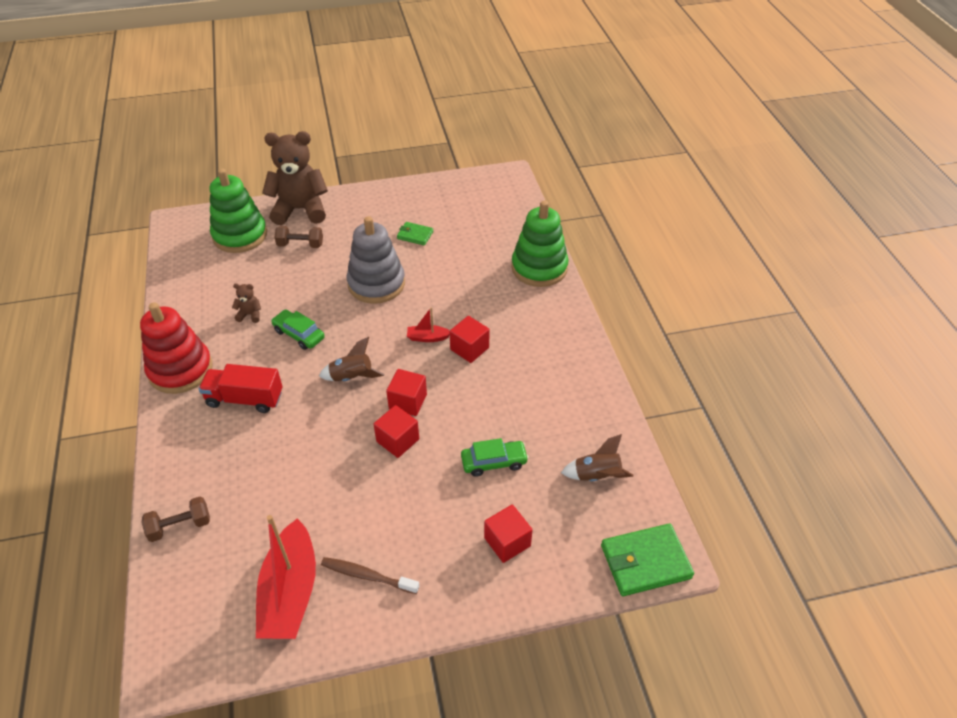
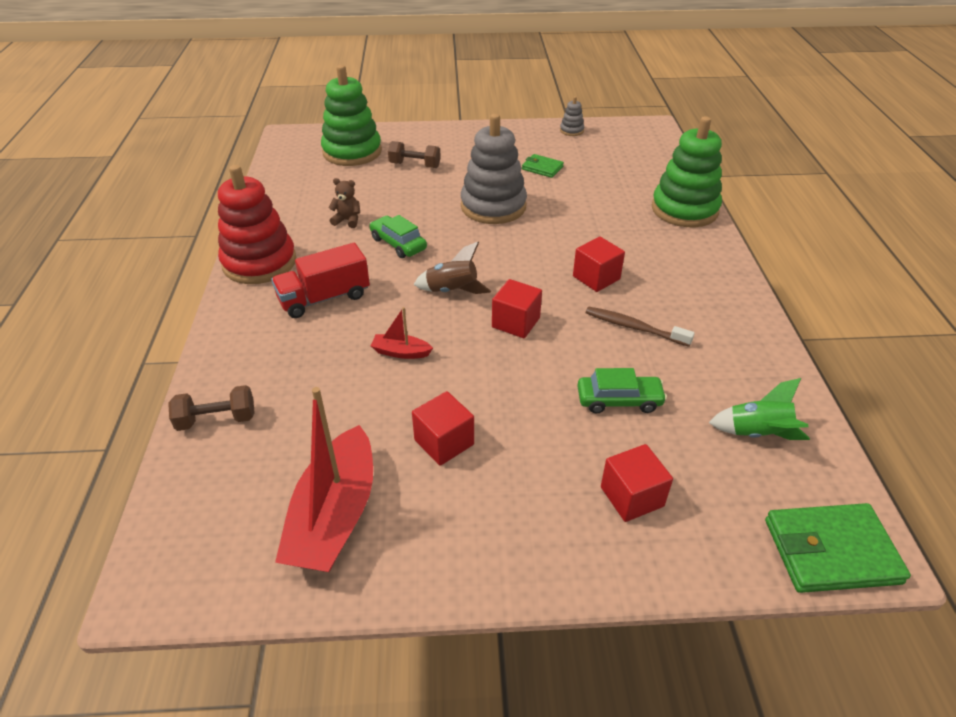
camera: 10 degrees right, 5 degrees down
red truck [199,364,283,413] -> red truck turned 45 degrees counterclockwise [271,243,370,318]
brown teddy bear [262,131,328,225] -> none
brown toothbrush [321,557,419,594] -> brown toothbrush moved to [585,307,695,347]
red cube [374,405,419,458] -> red cube moved to [412,391,474,466]
red boat [407,307,450,342] -> red boat moved to [371,307,433,359]
brown rocket [561,434,634,481] -> green rocket [709,378,810,440]
none -> grey stacking toy [560,96,584,136]

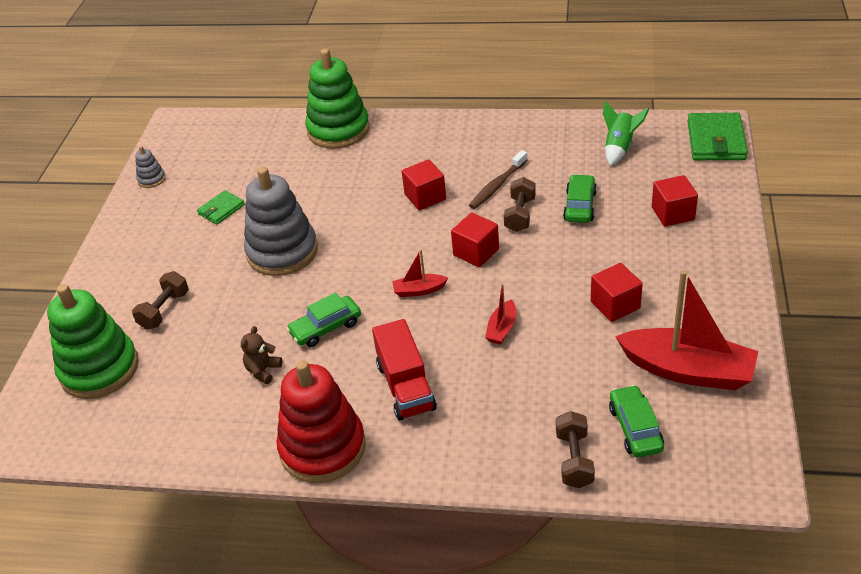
camera: 75 degrees left, 0 degrees up
brown rocket [414,242,491,294] -> red boat [392,249,448,297]
none -> brown dumbbell [504,177,536,232]
none -> green car [609,385,664,457]

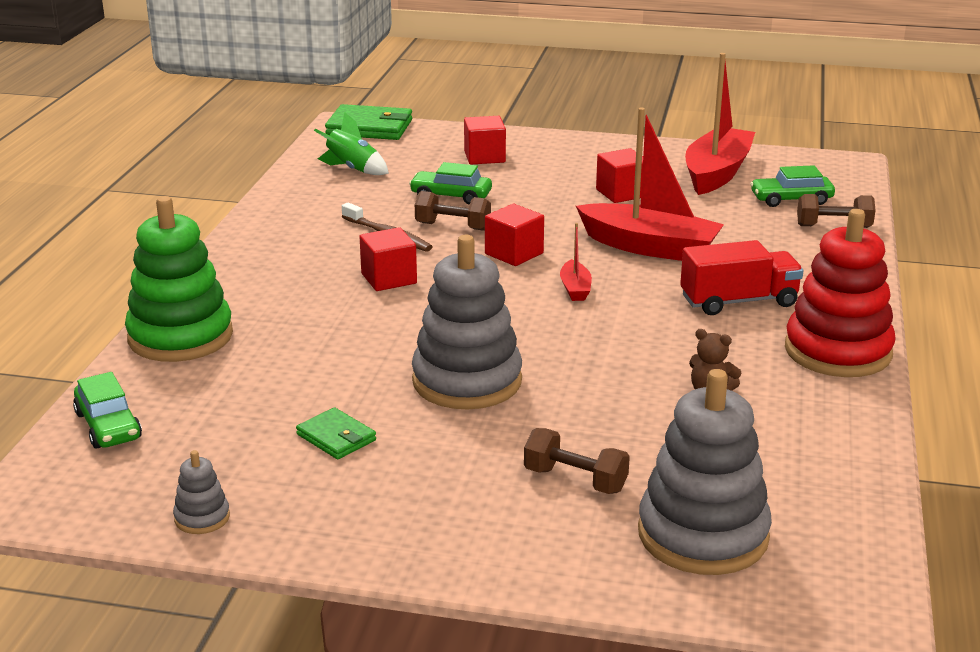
camera: 90 degrees left, 15 degrees down
green stacking toy [47,284,139,399] -> grey stacking toy [638,369,772,575]
green car [286,292,361,347] -> green car moved to [73,372,142,449]
red boat [485,284,516,345] -> red boat [576,108,724,261], size x2.22

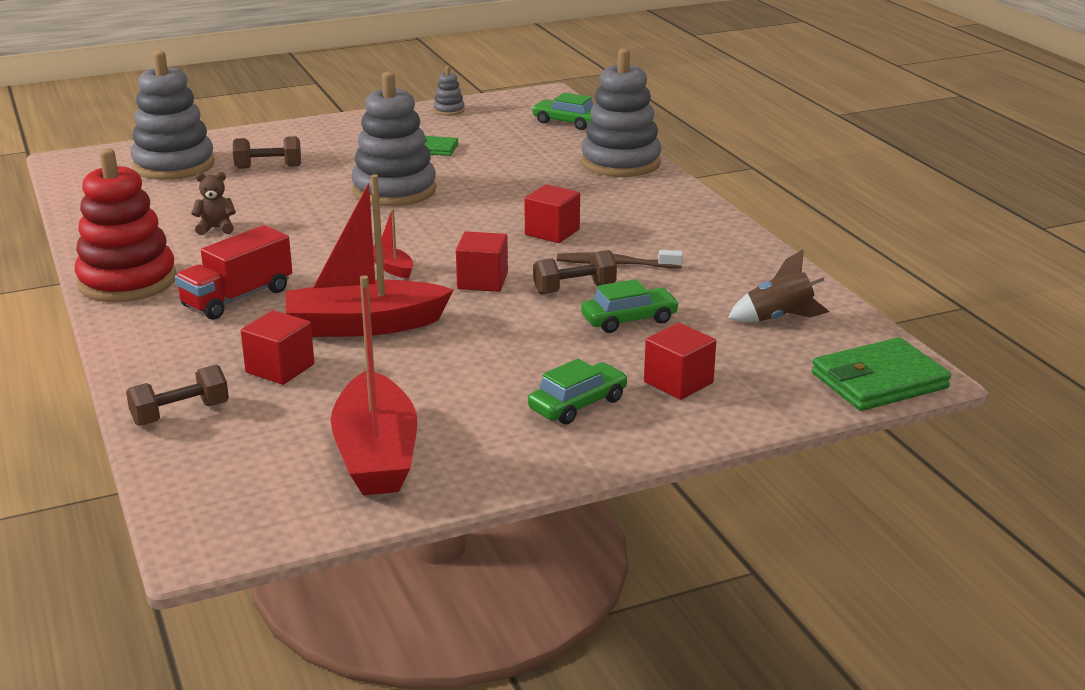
camera: 145 degrees right, 0 degrees up
green stacking toy [125,196,233,362] -> grey stacking toy [581,48,662,177]
green rocket [314,112,389,175] -> brown rocket [728,249,829,322]
red cube [596,148,643,203] -> red cube moved to [241,310,314,385]
green car [750,165,835,207] -> green car moved to [528,359,628,424]

